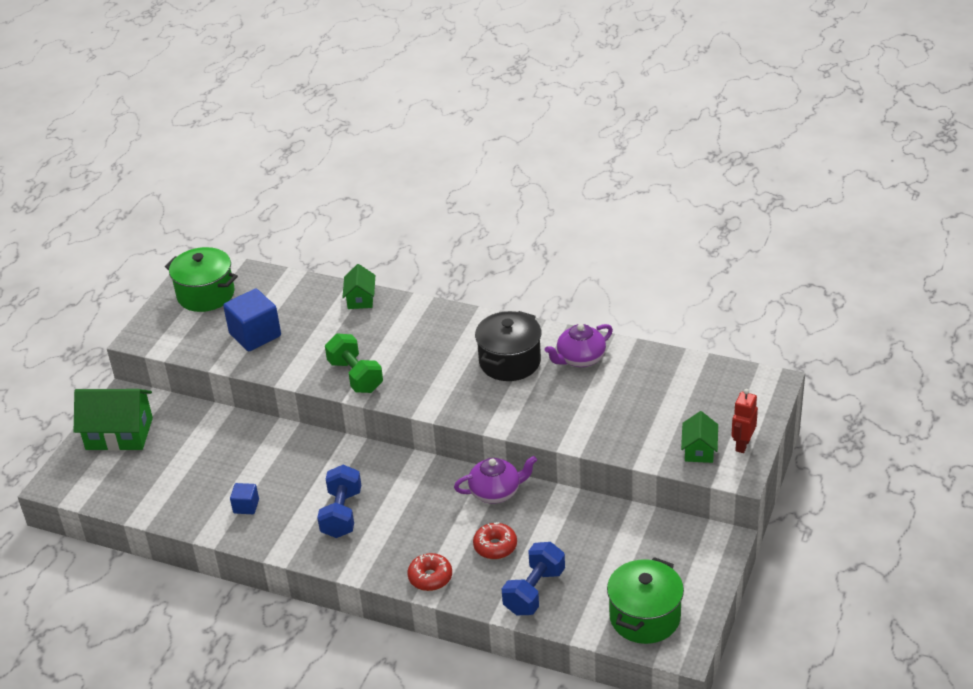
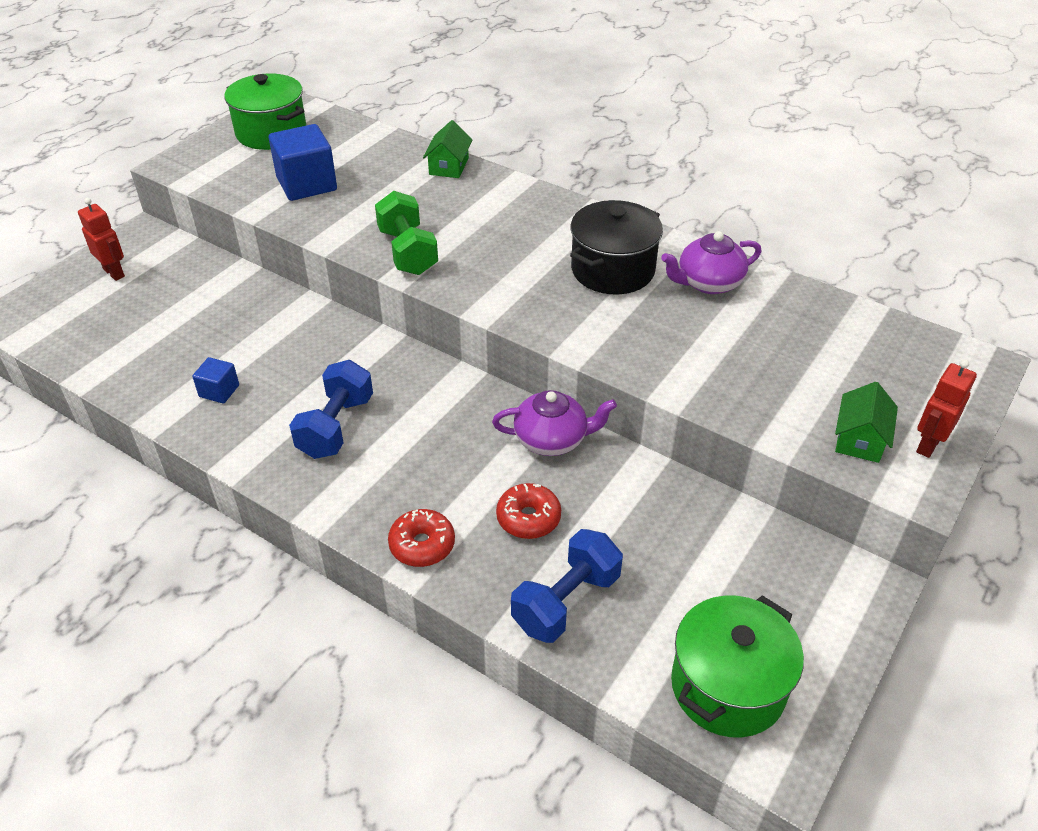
camera: 10 degrees right, 5 degrees up
green house [74,389,153,451] -> red robot [78,198,125,281]

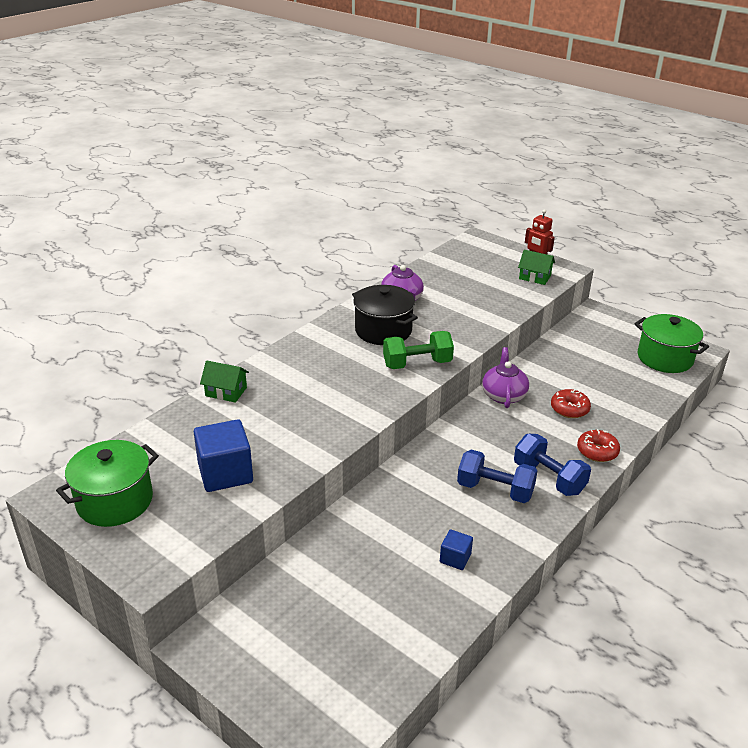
camera: 85 degrees left, 10 degrees down
red robot [78,198,125,281] -> none
green dumbbell [375,191,438,275] -> green dumbbell moved to [383,331,454,369]
blue dumbbell [511,529,623,643] -> blue dumbbell moved to [514,434,591,496]

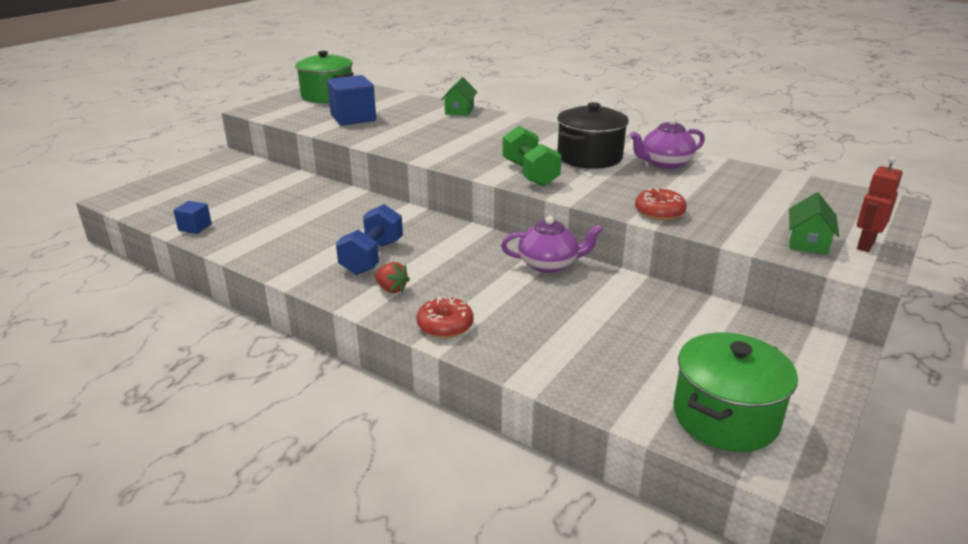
camera: 85 degrees right, 5 degrees down
blue cube [440,529,473,570] -> blue cube moved to [173,201,212,234]
blue dumbbell [514,434,591,496] -> red strawberry [375,262,410,293]
red donut [551,389,591,418] -> red donut moved to [635,187,687,221]

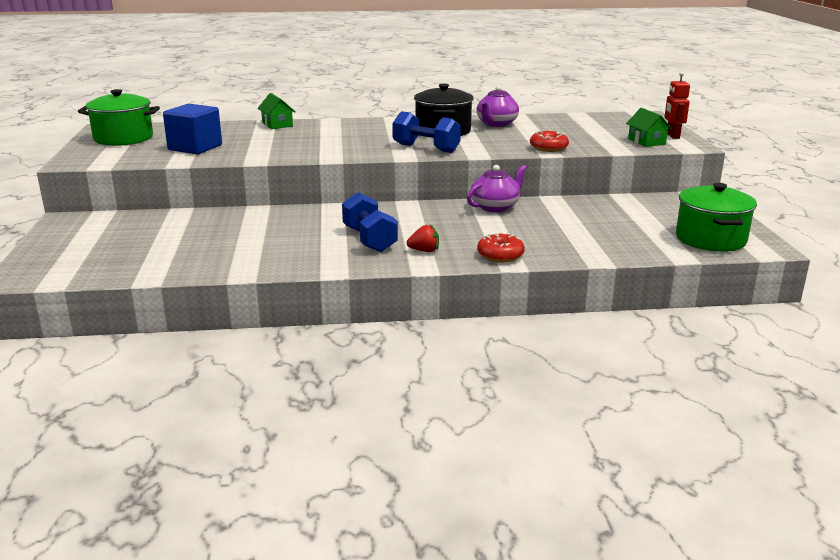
camera: 40 degrees left, 5 degrees down
blue cube [173,201,212,234] -> none
green dumbbell [503,126,562,187] -> blue dumbbell [392,111,461,153]

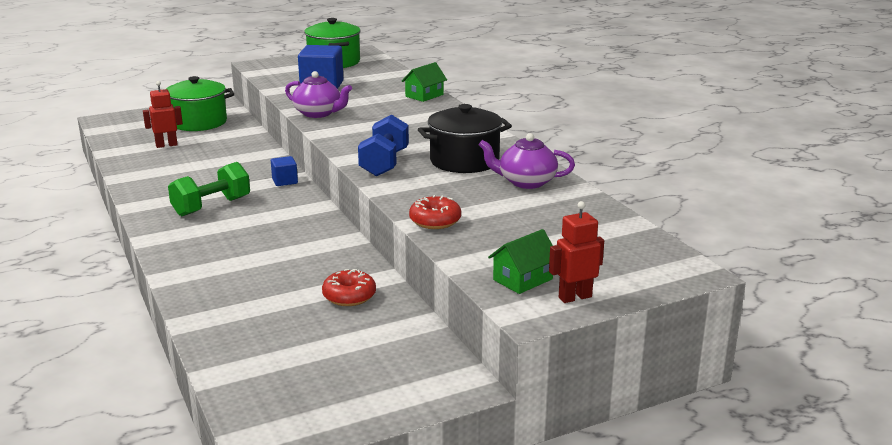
camera: 70 degrees right, 0 degrees up
blue dumbbell [342,192,398,252] -> green dumbbell [168,162,250,216]
red strawberry [407,224,439,252] -> none
purple teapot [467,165,527,212] -> purple teapot moved to [285,71,352,118]
red donut [477,233,525,262] -> red donut moved to [322,269,376,306]
green pot [676,183,757,252] -> green pot moved to [166,76,234,131]
none -> red robot [143,81,183,148]
none -> blue cube [271,156,298,186]

